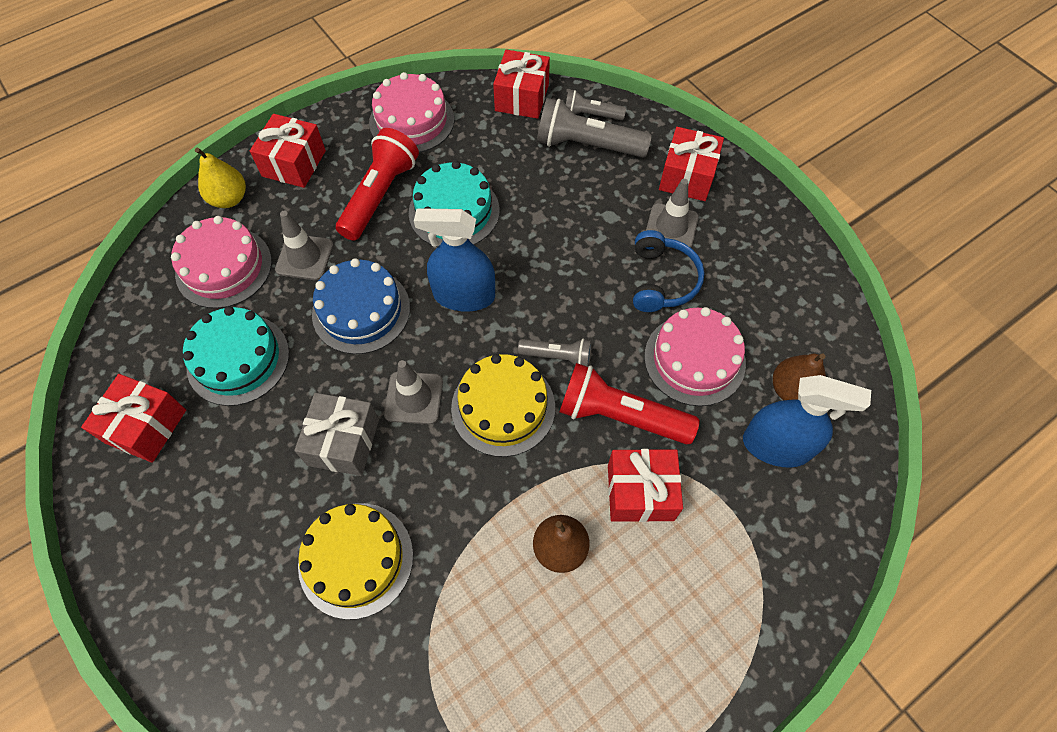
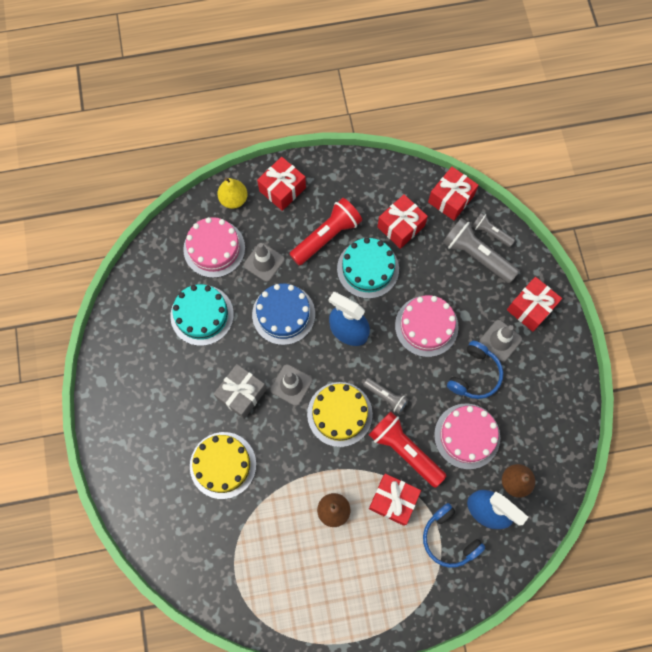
camera: 25 degrees right, 10 degrees up
red gift [81,374,186,463] -> red gift moved to [377,194,428,249]
pink cake [369,72,454,153] -> pink cake moved to [395,295,459,357]
none -> blue headphones [423,503,485,568]

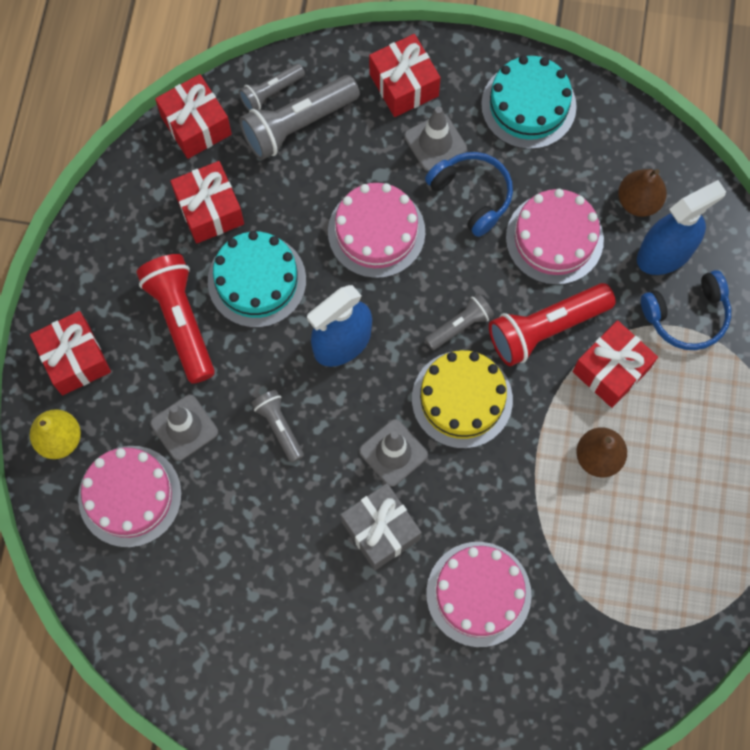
camera: 70 degrees left, 0 degrees up
turquoise cake [170,284,234,346] -> turquoise cake moved to [481,56,577,149]
yellow cake [190,432,256,499] -> pink cake [426,542,532,647]
blue cake [252,283,315,345] -> grey flashlight [252,390,304,463]

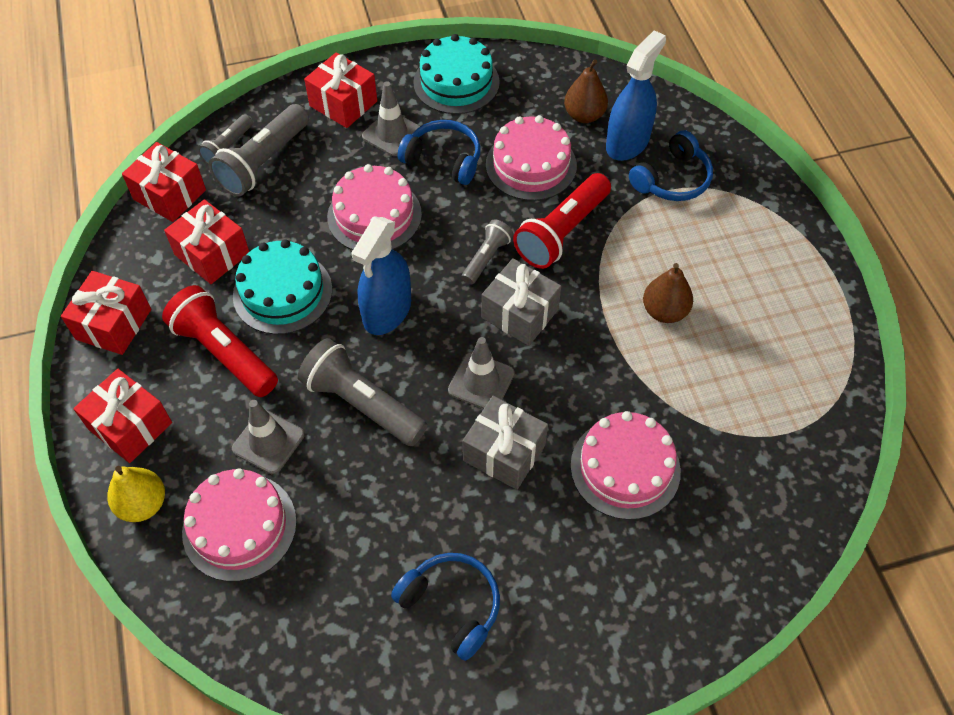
camera: 25 degrees left, 15 degrees down
grey flashlight [252,390,304,463] -> grey flashlight [298,338,427,446], size x1.77
yellow cake [412,350,513,449] -> grey gift [482,258,561,346]
red gift [572,320,658,408] -> red gift moved to [61,271,151,355]
none -> blue headphones [391,553,500,661]

